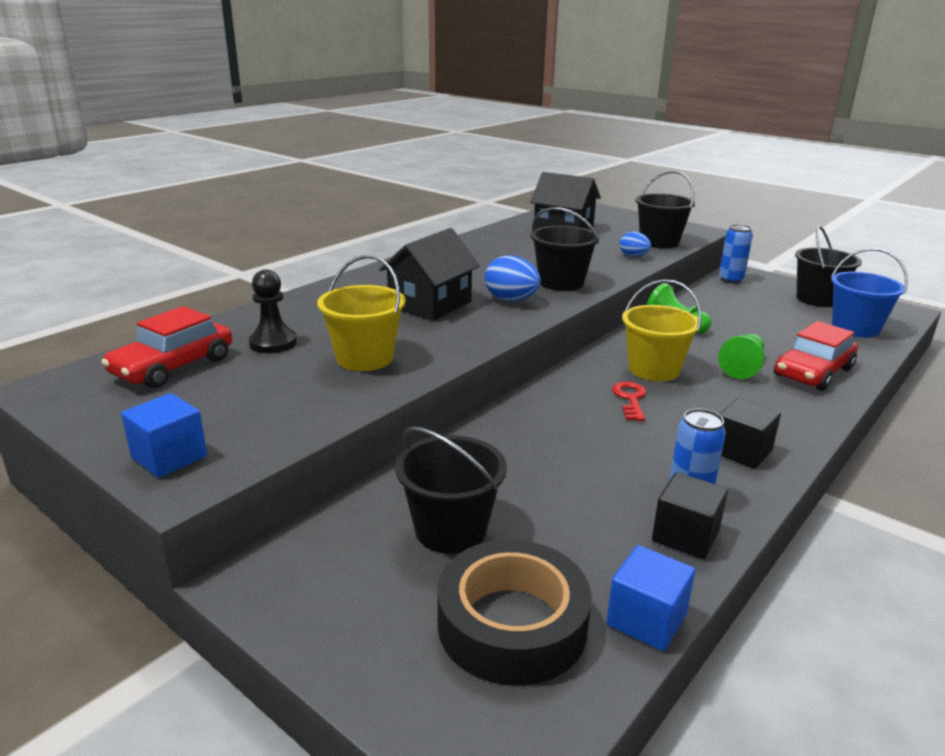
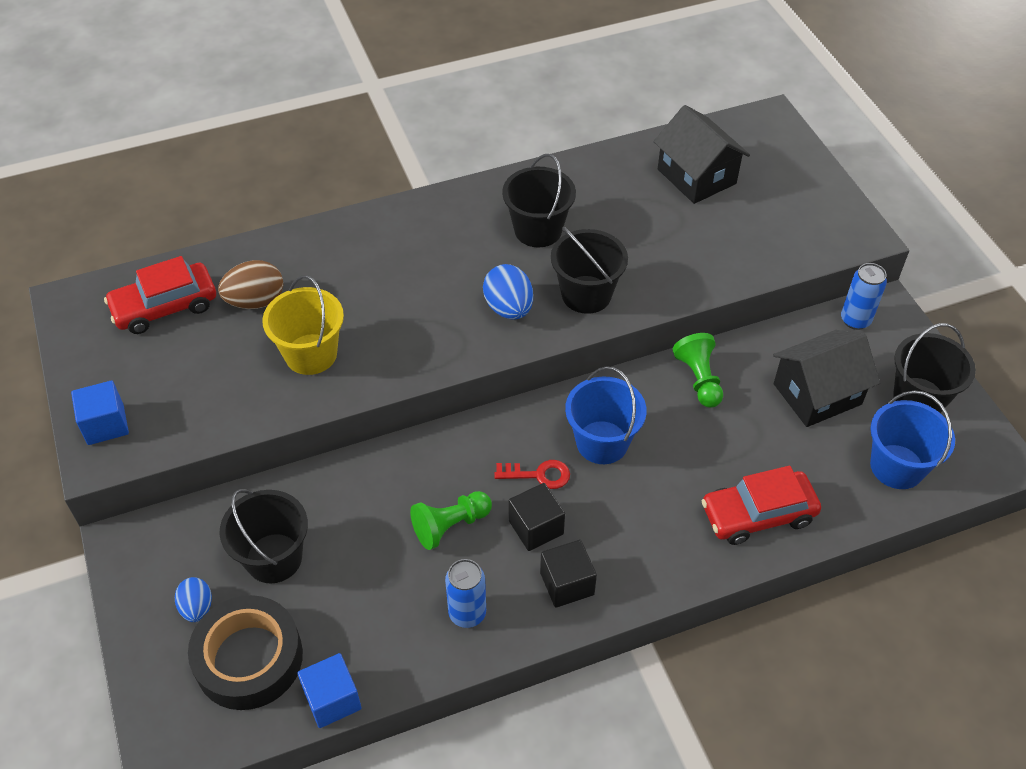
camera: 30 degrees right, 25 degrees up
black pawn [249,269,297,353] -> brown egg [218,260,283,309]
black house [379,228,480,321] -> black house moved to [773,330,880,427]
red key [612,381,646,421] -> red key turned 60 degrees clockwise [494,460,570,489]
blue egg [619,231,651,257] -> blue egg moved to [175,577,212,622]
yellow bucket [622,279,702,381] -> blue bucket [565,366,647,464]
black bucket [635,171,695,248] -> black bucket moved to [502,154,576,247]
black cube [652,472,728,559] -> black cube moved to [509,483,565,551]
green pawn [718,334,764,379] -> green pawn moved to [410,491,492,550]

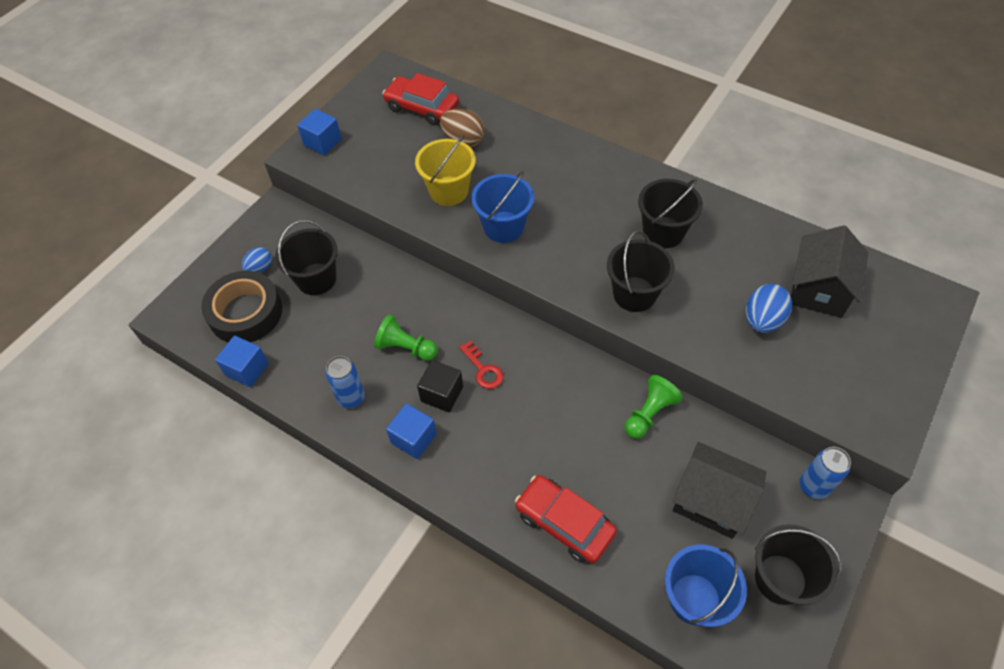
camera: 55 degrees right, 5 degrees up
blue egg [483,264,533,319] -> blue egg moved to [746,284,792,333]
black cube [540,540,597,608] -> blue cube [386,403,437,459]
blue bucket [565,366,647,464] -> blue bucket moved to [471,171,534,243]

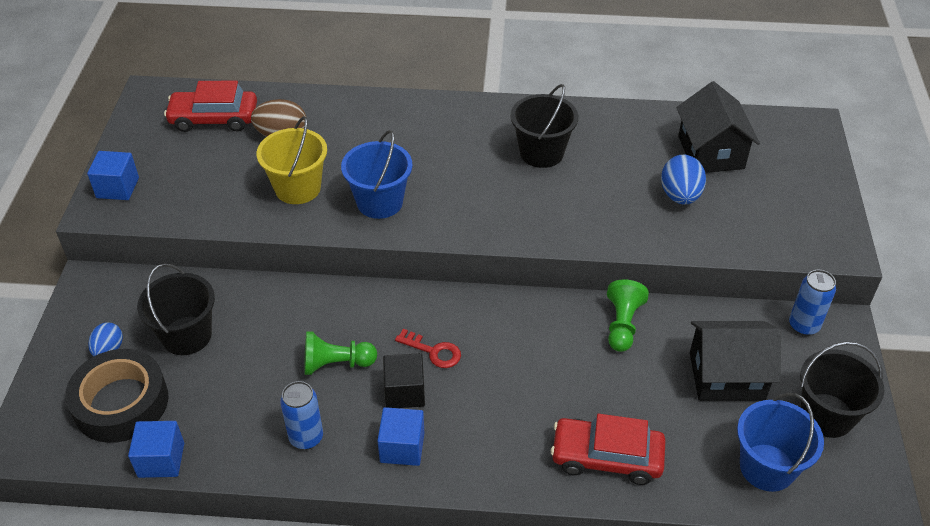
camera: 30 degrees left, 10 degrees down
black bucket [607,230,675,312] -> none

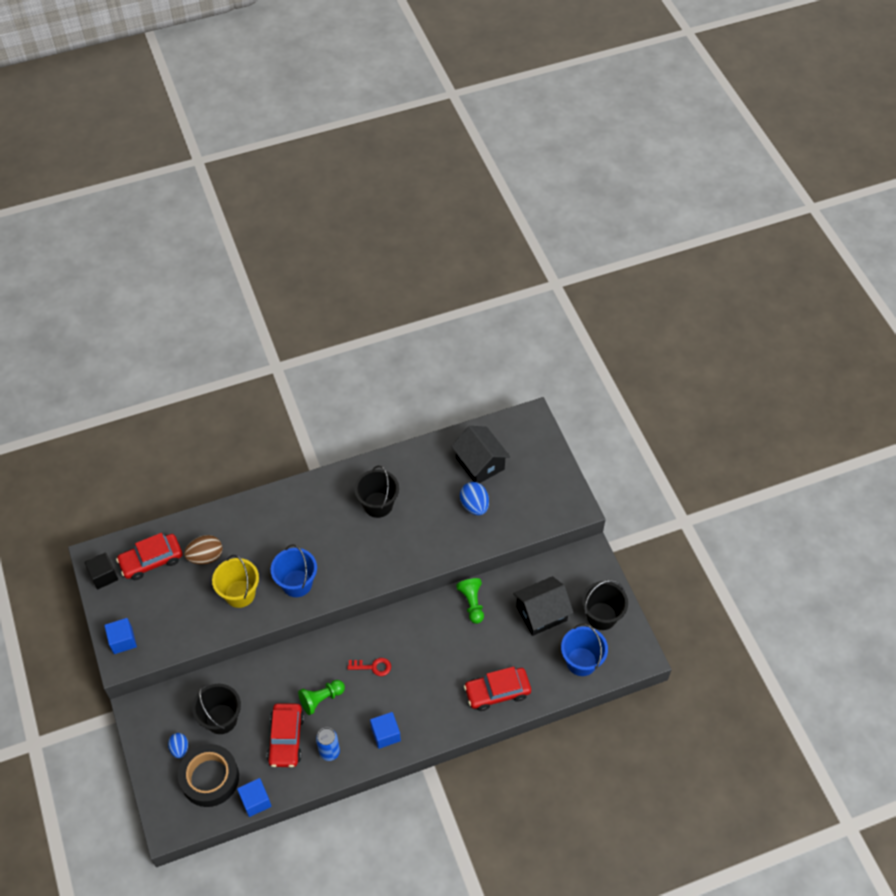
camera: 25 degrees left, 10 degrees up
black cube [383,353,425,408] -> black cube moved to [84,553,118,590]
blue can [789,270,836,336] -> none
none -> red car [267,703,304,767]

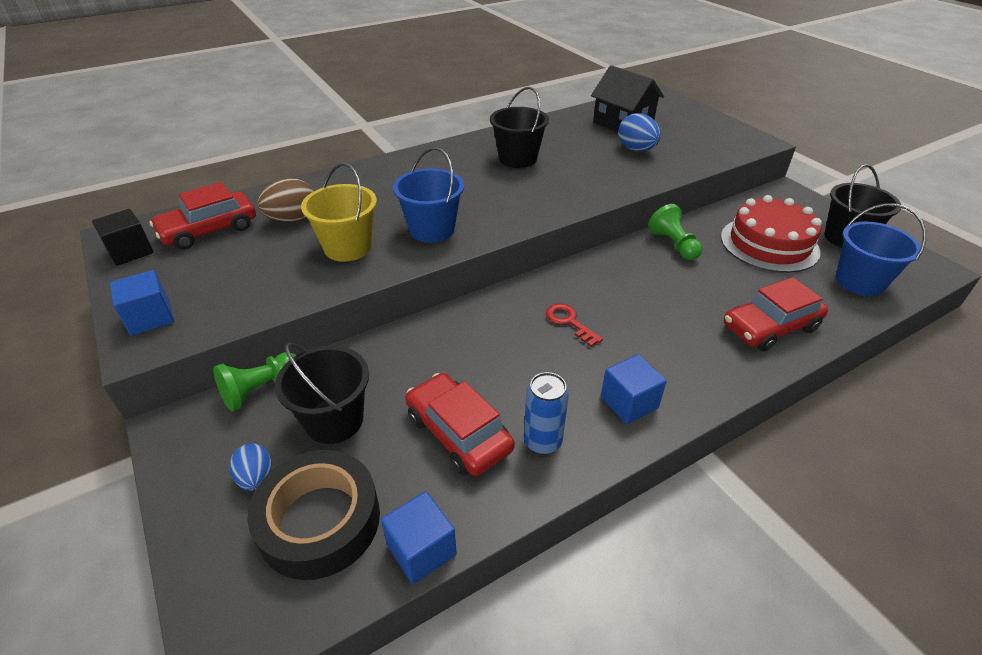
camera: 10 degrees left, 15 degrees down
red car [267,703,304,767] -> red car turned 150 degrees clockwise [405,373,515,476]
green pawn [298,680,345,715] -> green pawn moved to [213,352,296,411]
red key [347,658,391,676] -> red key turned 120 degrees counterclockwise [546,303,603,347]
black house [513,576,573,636] -> red cake [721,195,822,273]

